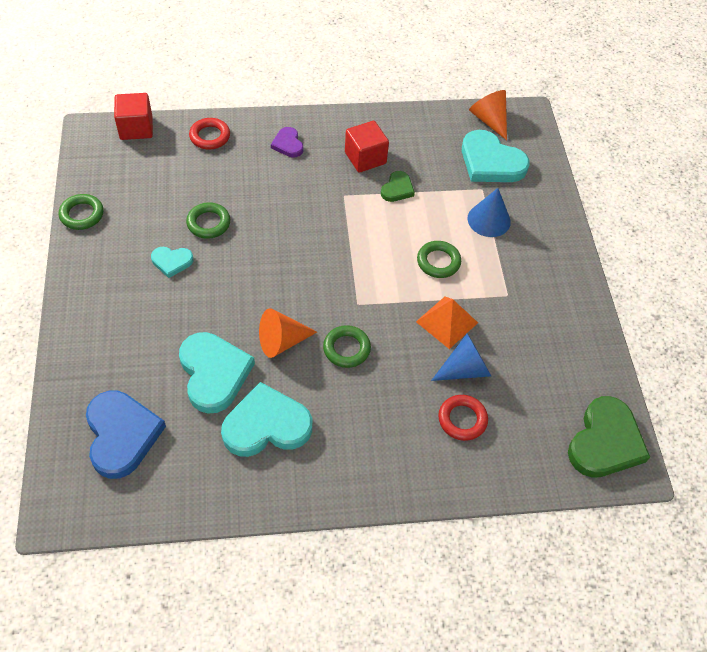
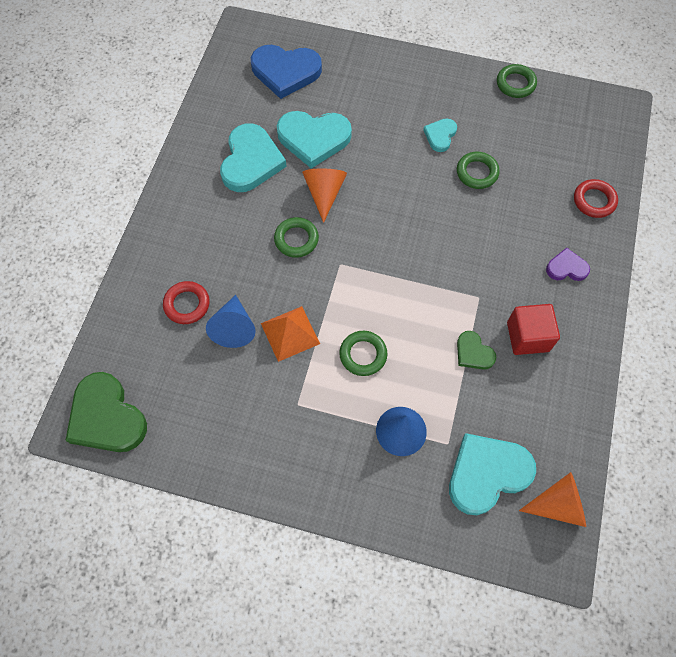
camera: 115 degrees right, 10 degrees up
red cube [114,93,153,140] -> none

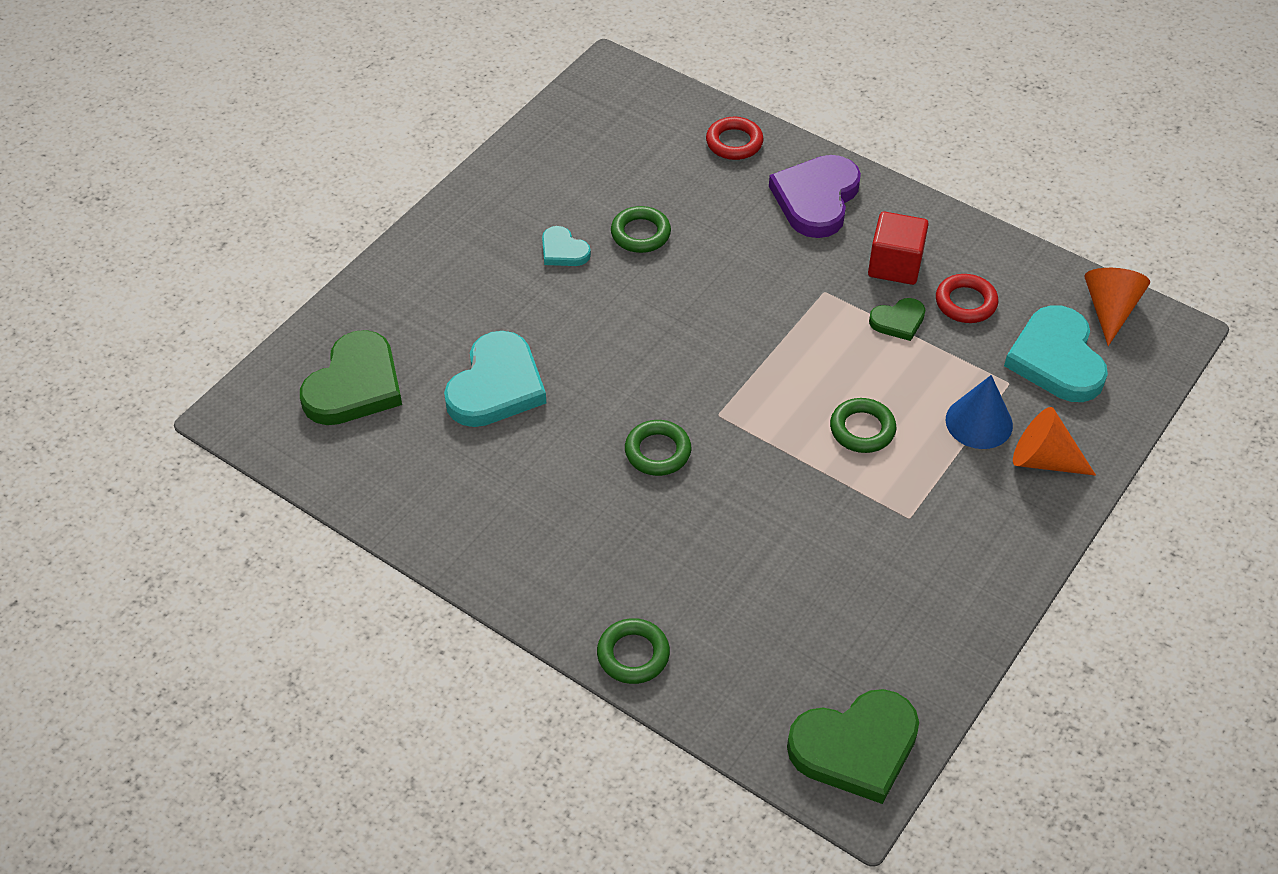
camera: 70 degrees left, 15 degrees down
red ring [163,281,210,324] -> red ring moved to [936,274,998,323]
blue cone [206,295,256,348] -> none
turquoise heart [220,124,287,192] -> none
blue heart [251,45,322,99] -> green heart [300,330,402,425]
orange pyramid [261,306,320,362] -> none
orange cone [302,168,347,223] -> orange cone moved to [1013,407,1096,476]
green ring [497,64,537,98] -> green ring moved to [597,618,670,684]
purple heart [546,248,590,281] -> purple heart [769,155,861,238], size x1.93

